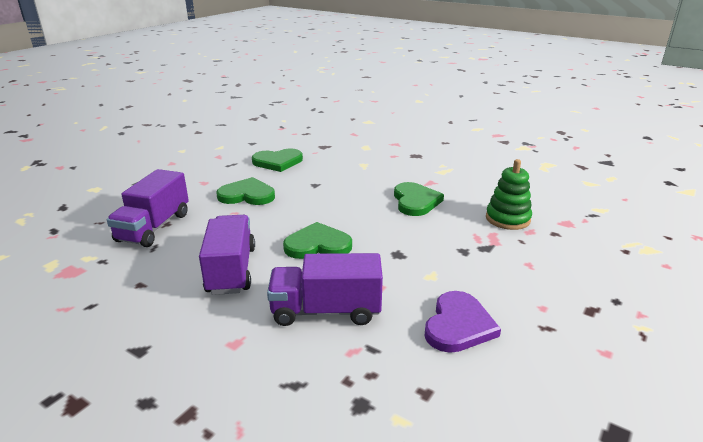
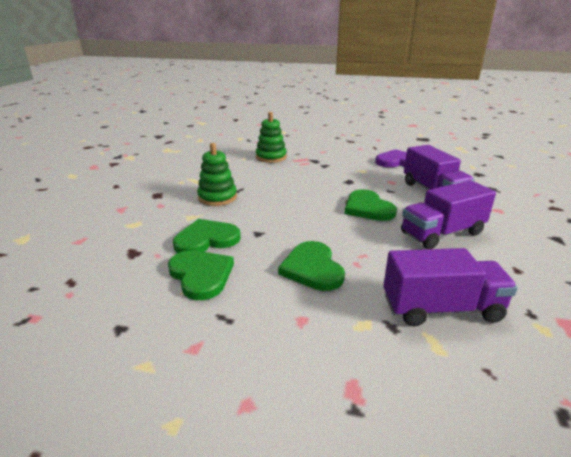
camera: 110 degrees left, 0 degrees up
green heart [394,182,444,216] -> green heart moved to [173,219,241,253]
none -> green stacking toy [197,143,237,206]

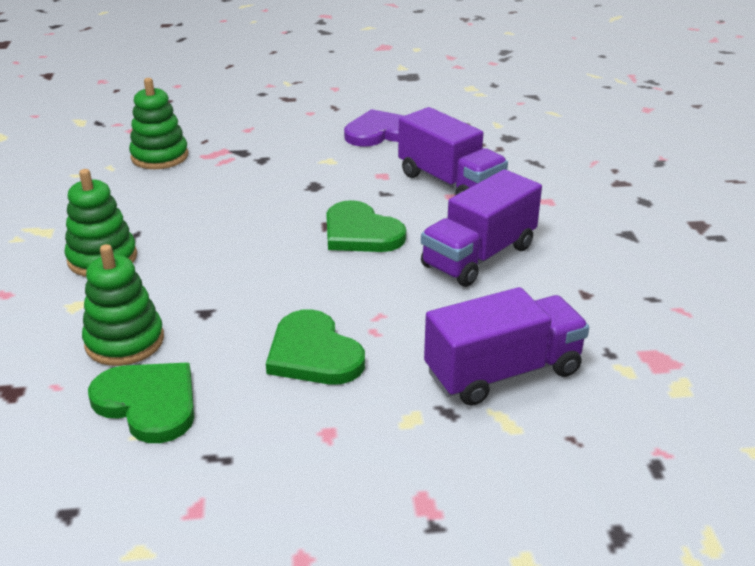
camera: 20 degrees left, 5 degrees up
green heart [173,219,241,253] -> green stacking toy [82,244,164,366]

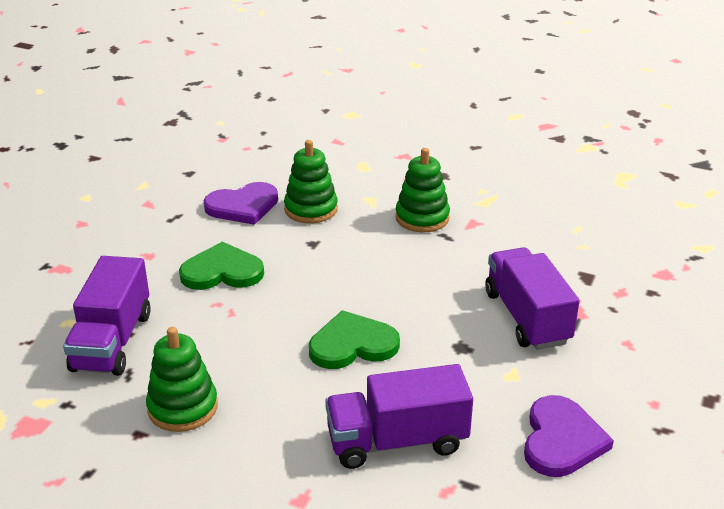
camera: 120 degrees right, 0 degrees up
green heart [88,363,194,443] -> purple heart [204,182,278,225]
green stacking toy [129,78,188,169] -> green stacking toy moved to [146,327,218,432]
purple truck [421,169,542,287] -> purple truck moved to [485,247,580,350]

